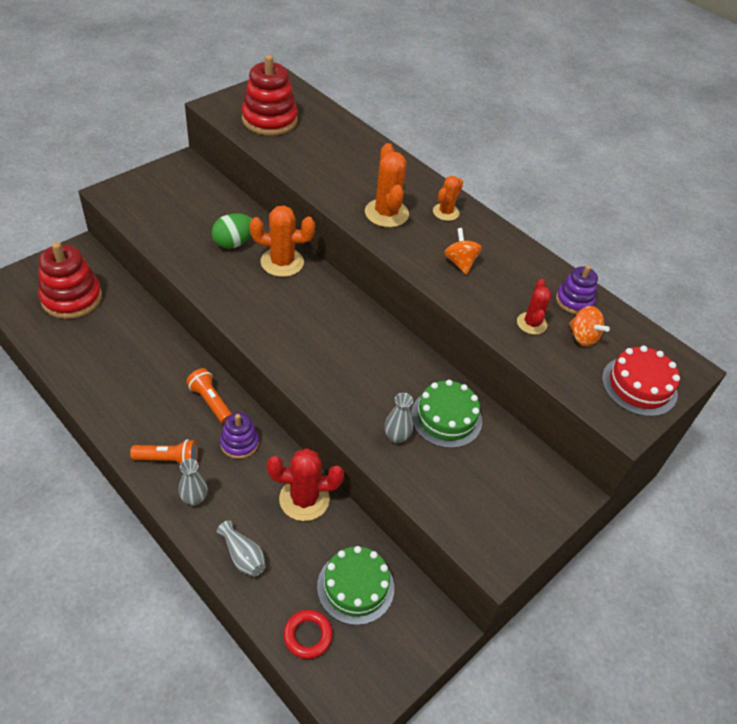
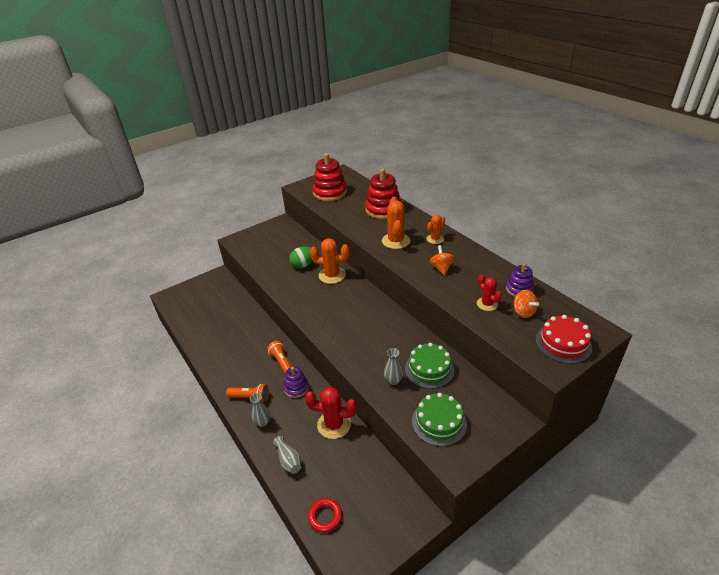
camera: 15 degrees right, 10 degrees down
red stacking toy [38,242,102,319] -> red stacking toy moved to [365,168,402,219]
green cake [317,546,394,625] -> green cake moved to [412,393,467,446]
red cactus [517,279,552,335] -> red cactus turned 45 degrees counterclockwise [477,274,502,311]

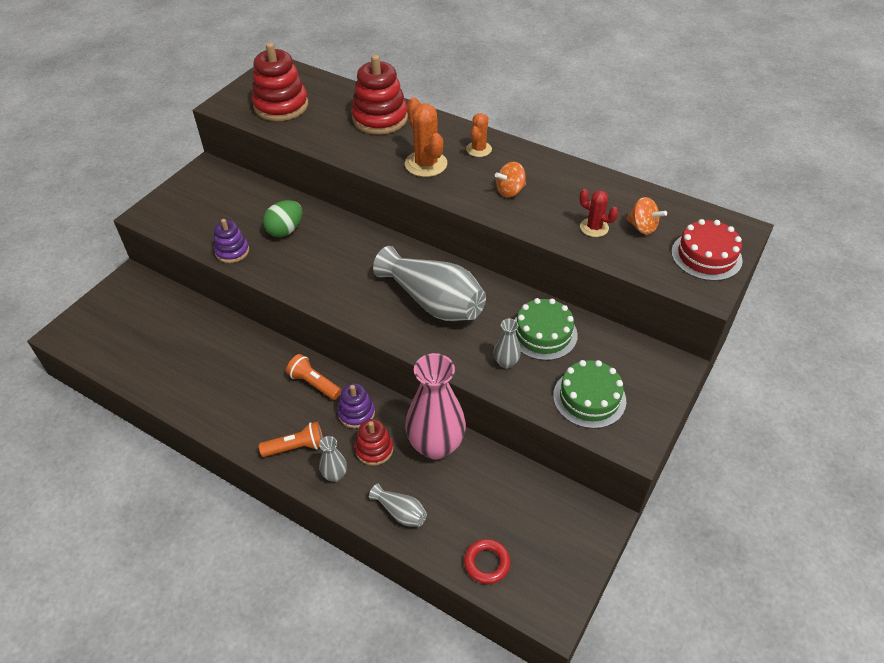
camera: 25 degrees left, 10 degrees up
red cactus [305,387,357,439] -> pink vase [405,353,466,460]
orange cactus [310,238,350,284] -> none
orange spinning top [430,245,454,275] -> orange spinning top turned 90 degrees counterclockwise [495,162,526,197]
purple stacking toy [506,263,534,297] -> purple stacking toy moved to [214,219,249,263]
none -> red stacking toy [355,419,393,466]
none -> grey vase [373,246,486,321]

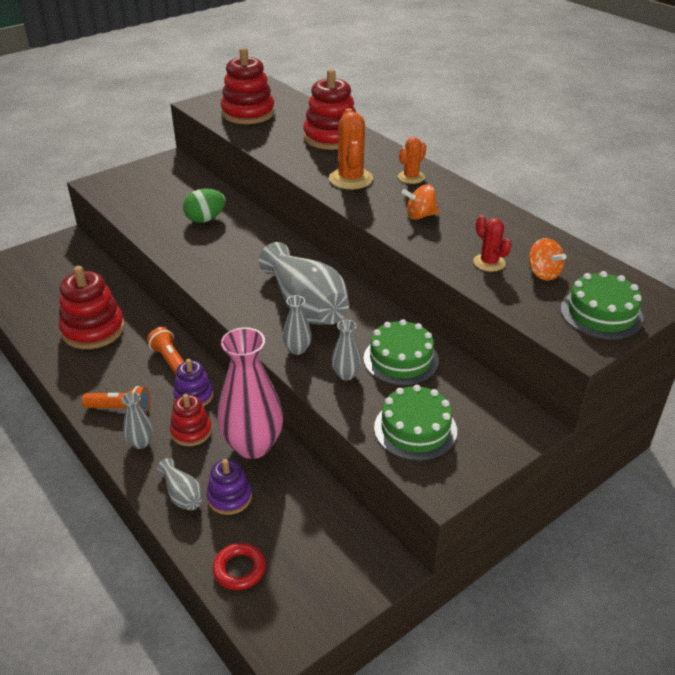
camera: 20 degrees right, 10 degrees down
purple stacking toy [214,219,249,263] -> purple stacking toy moved to [207,459,252,515]
red cake [671,219,743,281] -> green cake [561,271,644,339]
none -> red stacking toy [59,266,125,349]
none -> grey vase [283,295,312,355]

